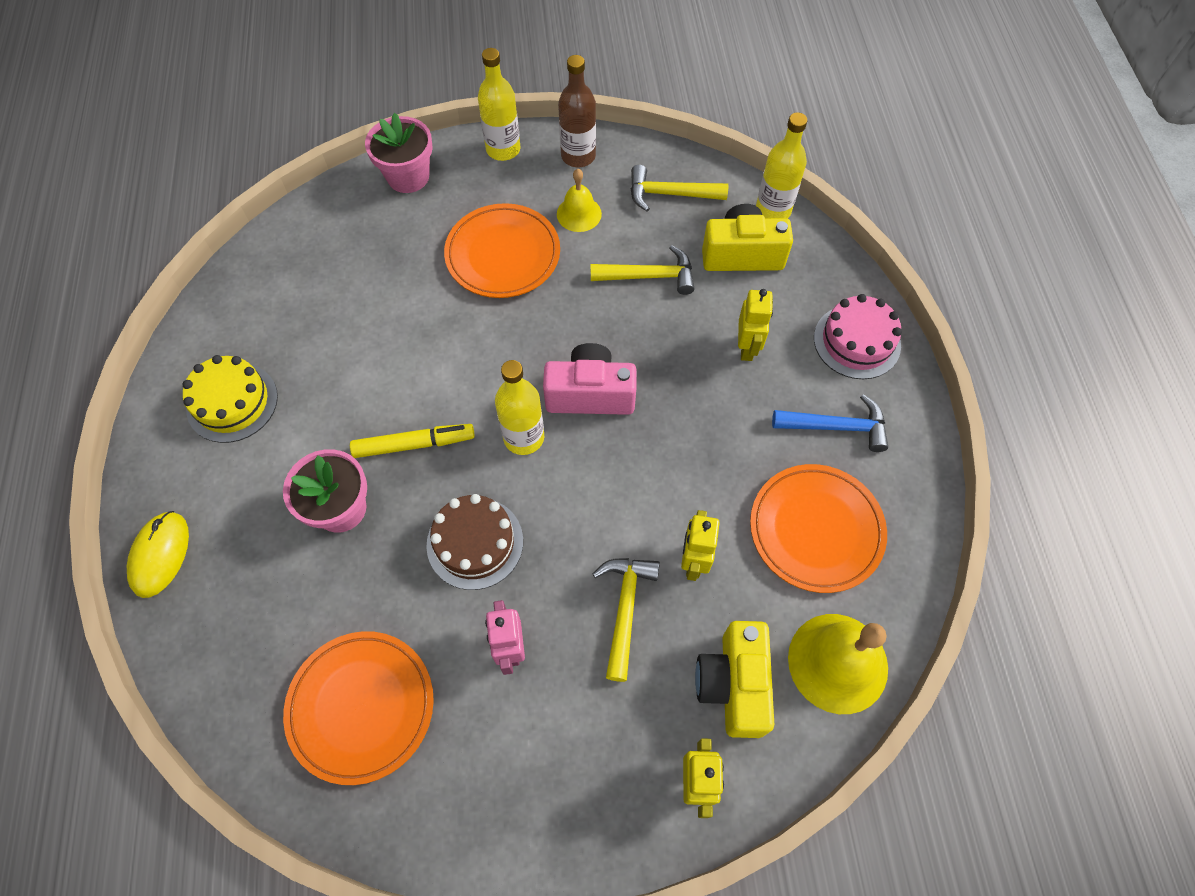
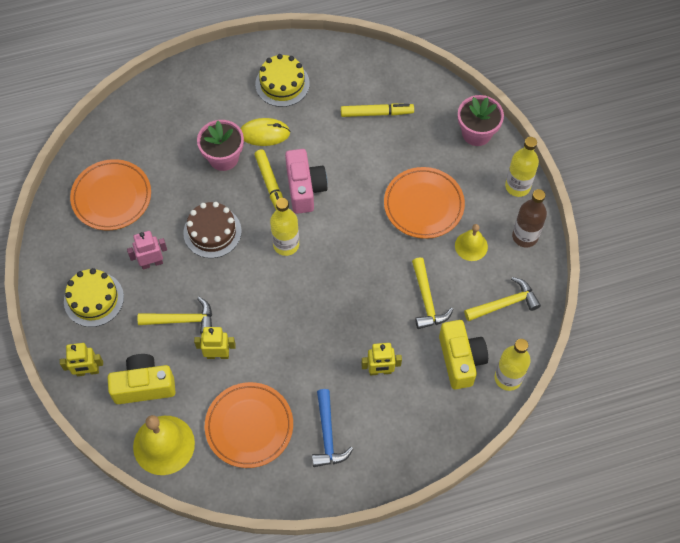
camera: 80 degrees right, 0 degrees up
yellow mouse [127,511,189,598] -> yellow mouse moved to [240,118,290,146]
pink camera [543,343,637,415] -> pink camera moved to [285,149,328,214]
yellow hammer [630,165,728,212] -> yellow hammer turned 75 degrees clockwise [464,277,541,321]
pink cake [814,294,902,379] -> none
none -> yellow cake [64,268,124,327]
none -> yellow marker [341,103,414,117]

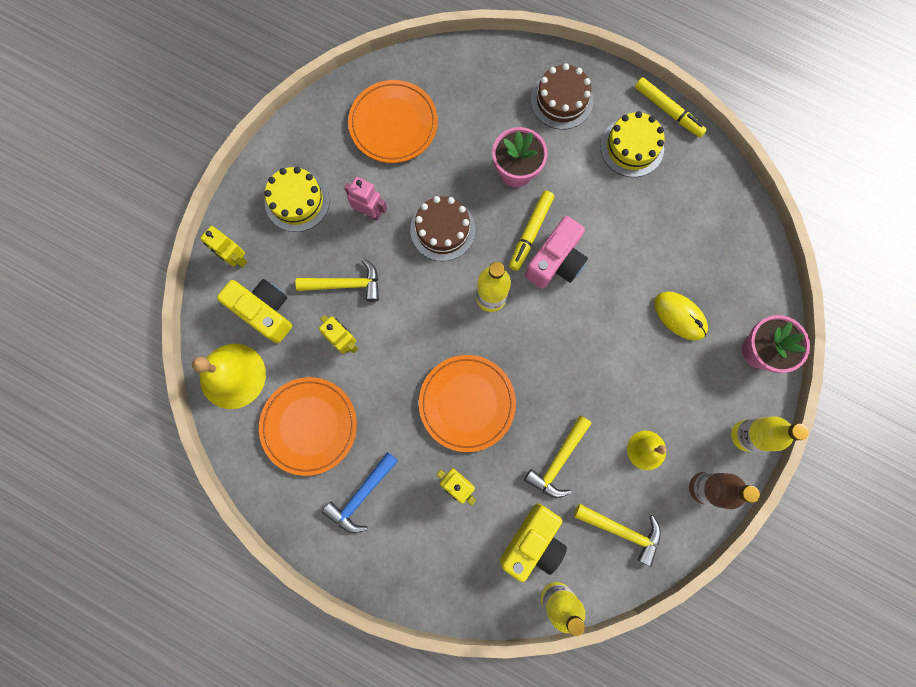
camera: 45 degrees right, 15 degrees up
yellow hammer [137,297,212,334] -> yellow hammer turned 45 degrees counterclockwise [296,258,379,302]
yellow mouse [240,118,290,146] -> yellow mouse moved to [654,292,708,341]
yellow marker [341,103,414,117] -> yellow marker moved to [635,77,707,137]
orange plate [384,167,465,239] -> orange plate moved to [419,355,516,452]
none -> brown cake [530,63,593,130]

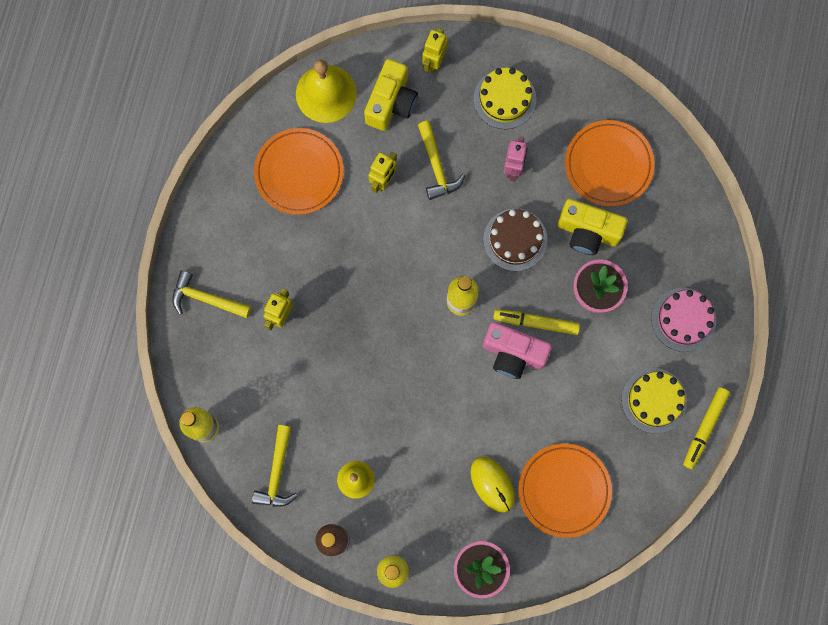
camera: 75 degrees right, 0 degrees up
blue hammer [322,452,398,533] -> none
orange plate [419,355,516,452] -> orange plate moved to [518,443,612,538]
yellow camera [500,503,567,582] -> yellow camera moved to [558,199,628,255]
yellow hammer [524,416,592,498] -> yellow hammer moved to [172,270,251,318]
brown cake [530,63,593,130] -> pink cake [651,288,716,352]
yellow mouse [654,292,708,341] -> yellow mouse turned 60 degrees counterclockwise [471,457,515,512]

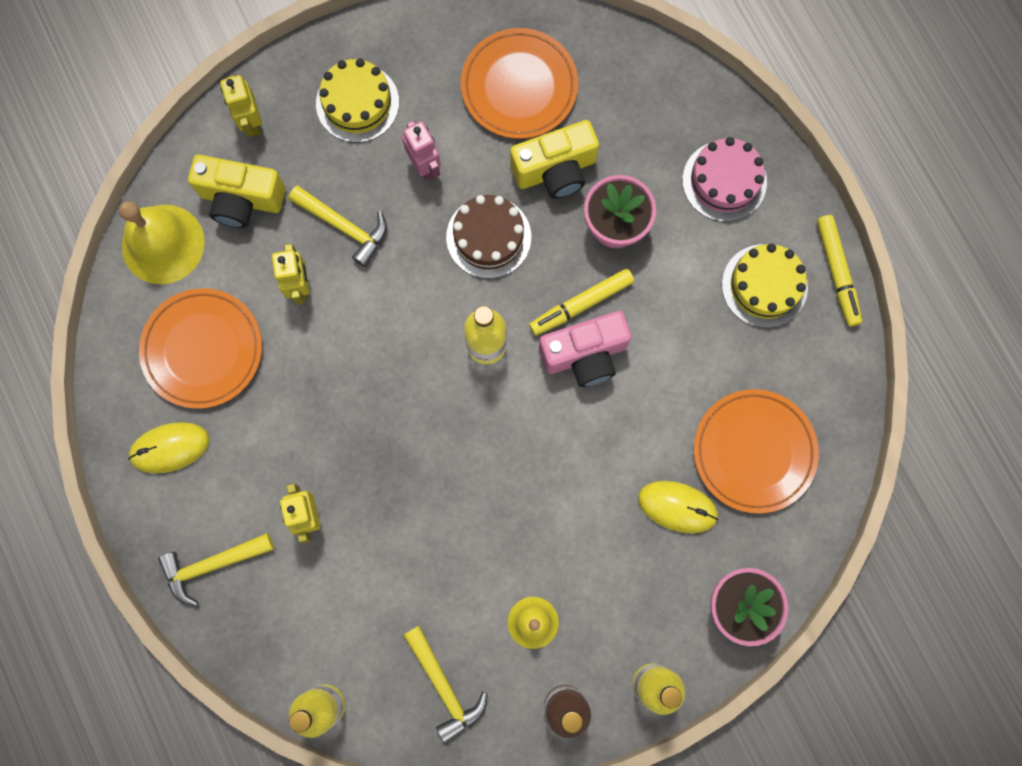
camera: 40 degrees left, 0 degrees up
yellow camera [364,59,418,131] -> yellow camera turned 120 degrees clockwise [188,155,286,228]
none -> yellow mouse [128,422,209,473]

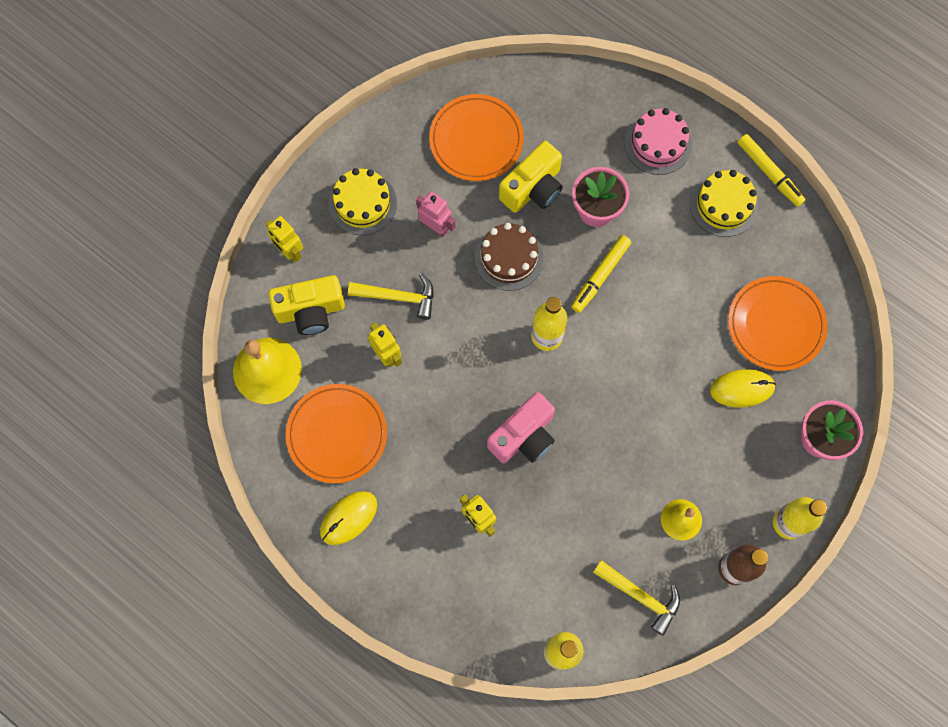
camera: 25 degrees left, 5 degrees down
yellow hammer [158,533,274,607] -> none
pink camera [539,311,632,387] -> pink camera moved to [487,392,555,463]

